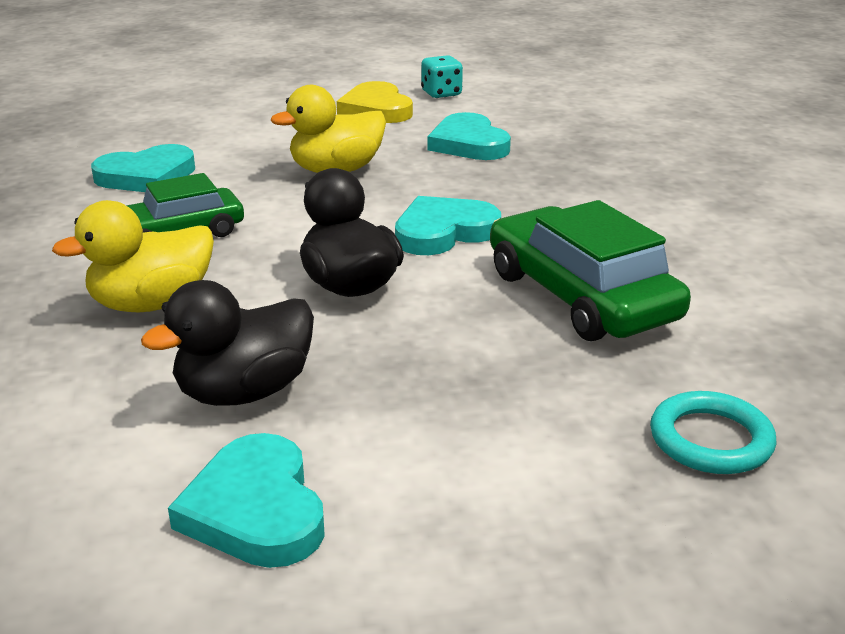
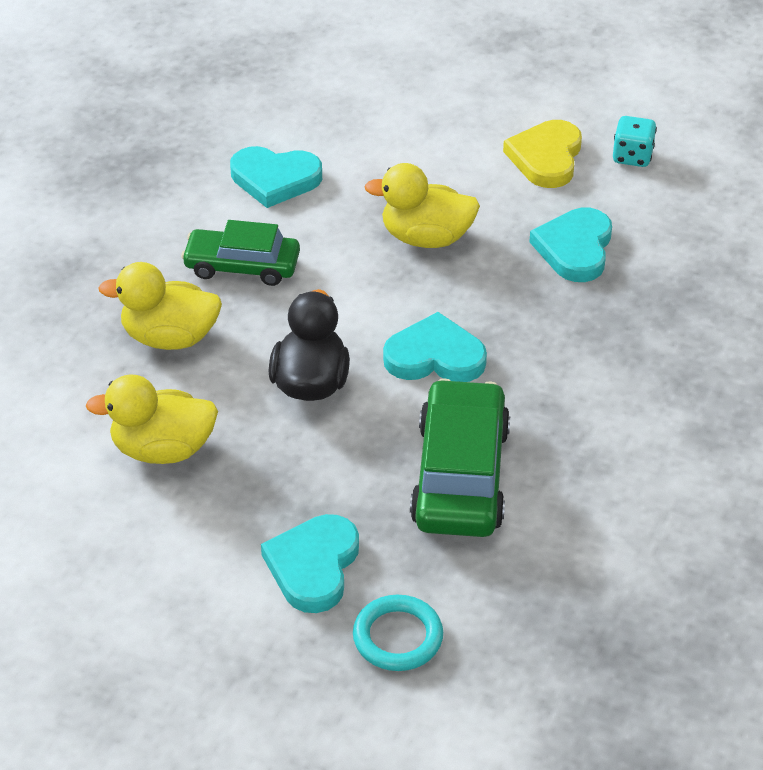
camera: 35 degrees right, 15 degrees up
black duck [141,280,314,406] -> yellow duck [85,374,218,464]
turquoise heart [168,433,325,568] -> turquoise heart moved to [261,514,359,613]

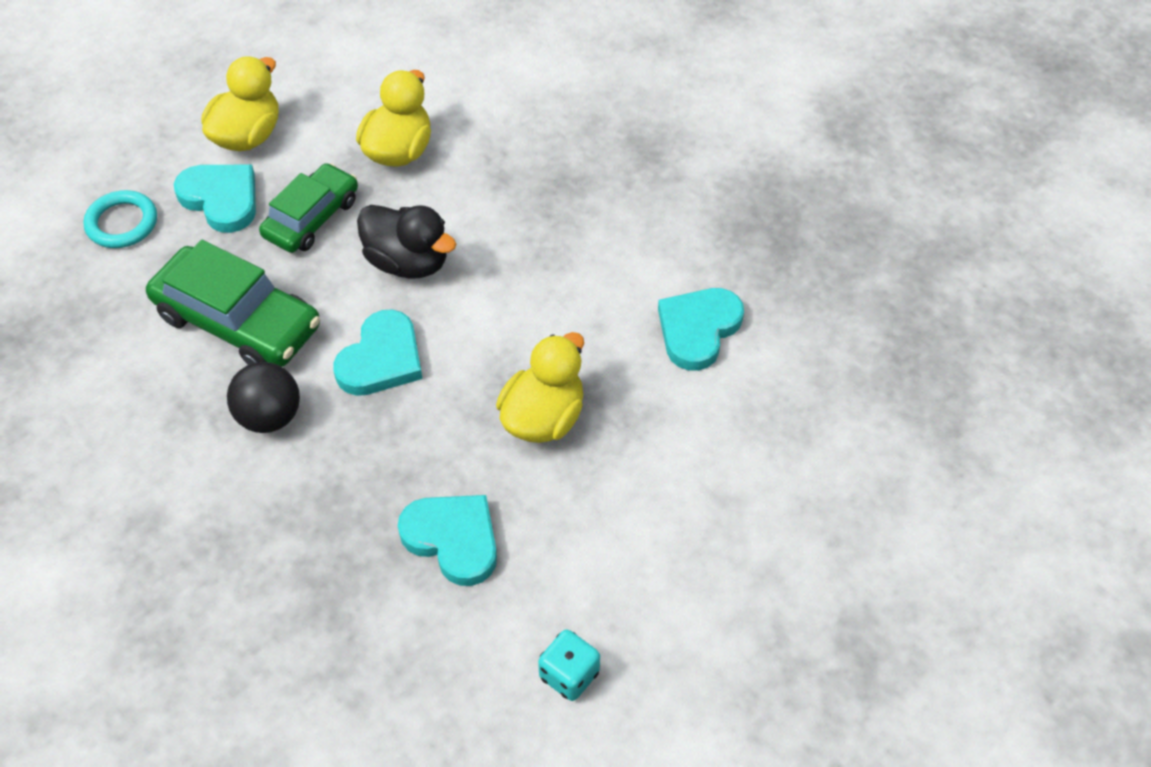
camera: 115 degrees right, 10 degrees up
yellow duck [98,262,222,350] -> yellow duck moved to [201,56,278,151]
green car [181,220,300,286] -> green car moved to [259,163,358,253]
yellow heart [503,120,582,188] -> none
none -> black ball [227,362,300,433]

